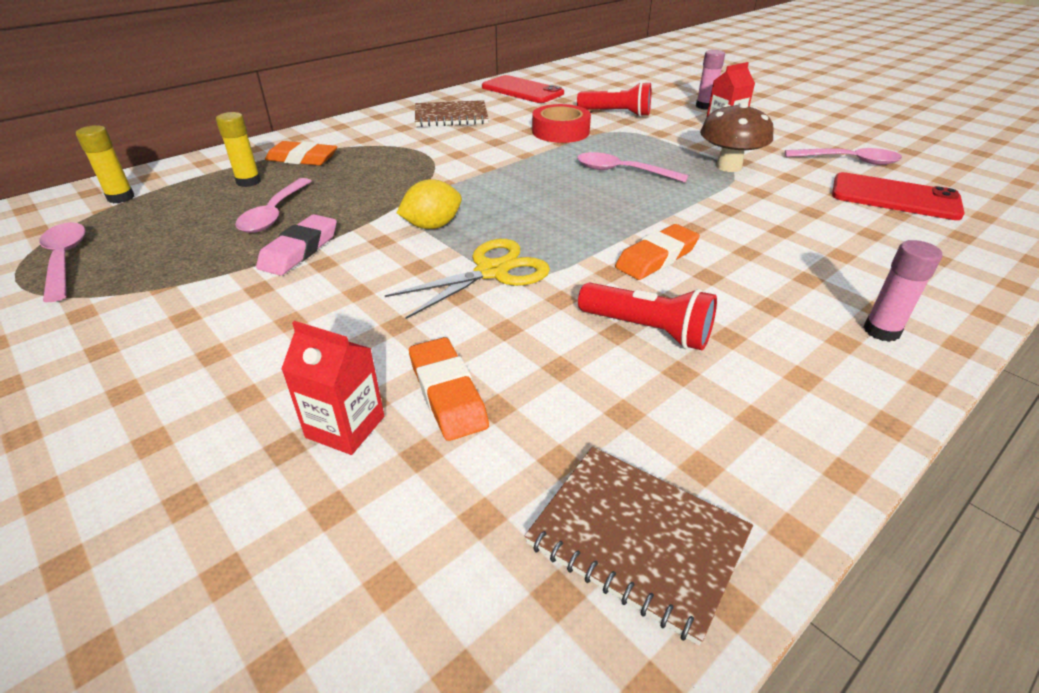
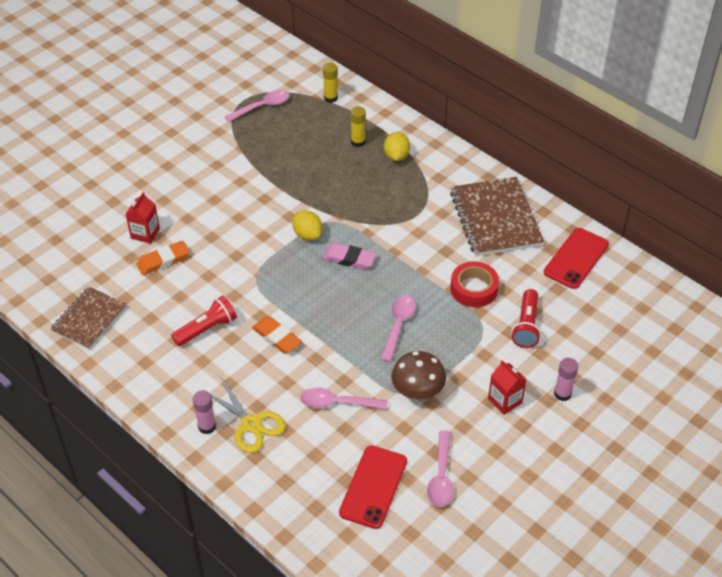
camera: 85 degrees right, 10 degrees up
pink spoon [235,178,312,233] -> pink spoon moved to [300,388,388,410]
pink eraser [256,214,337,275] -> pink eraser moved to [323,243,377,269]
orange eraser [265,141,337,166] -> yellow lemon [384,132,410,161]
yellow scissors [385,239,550,319] -> yellow scissors moved to [211,376,286,453]
brown notebook [415,100,489,127] -> brown notebook [450,177,544,256], size x1.57
red flashlight [578,282,717,350] -> red flashlight turned 150 degrees counterclockwise [171,296,237,346]

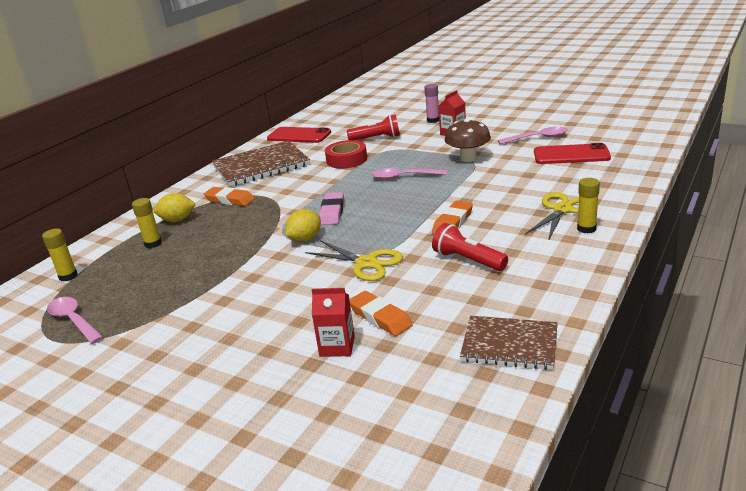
camera: 100 degrees left, 20 degrees down
pink glue stick [193,390,216,434] -> yellow glue stick [577,178,600,233]
pink spoon [300,388,388,410] -> none
none -> orange eraser [204,187,255,206]
none -> yellow scissors [305,240,403,281]

